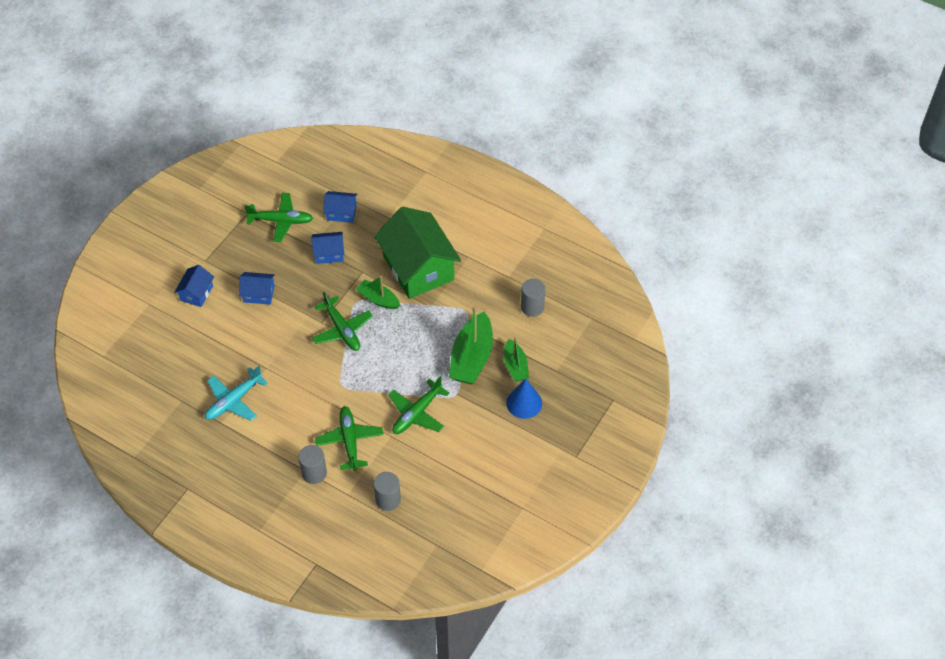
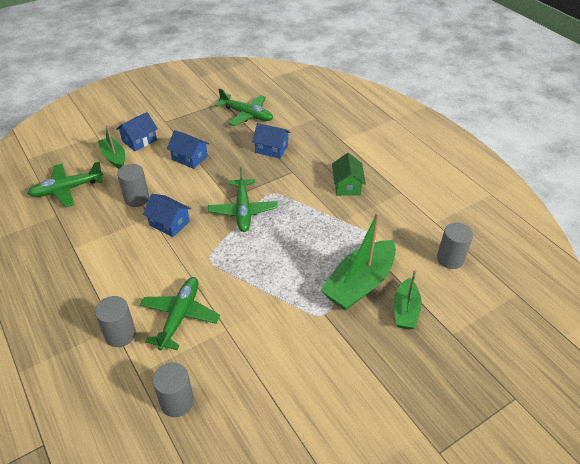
camera: 25 degrees right, 10 degrees down
turquoise plane [205,366,268,421] -> none
blue house [323,191,358,223] -> blue house moved to [143,194,191,237]
green boat [356,276,400,309] -> green boat moved to [98,125,125,169]
green house [374,206,461,299] -> green house [332,153,366,196], size x0.46
green plane [388,376,450,434] -> green plane moved to [27,162,103,207]
blue cone [506,378,542,419] -> none
none -> grey cylinder [117,164,149,207]

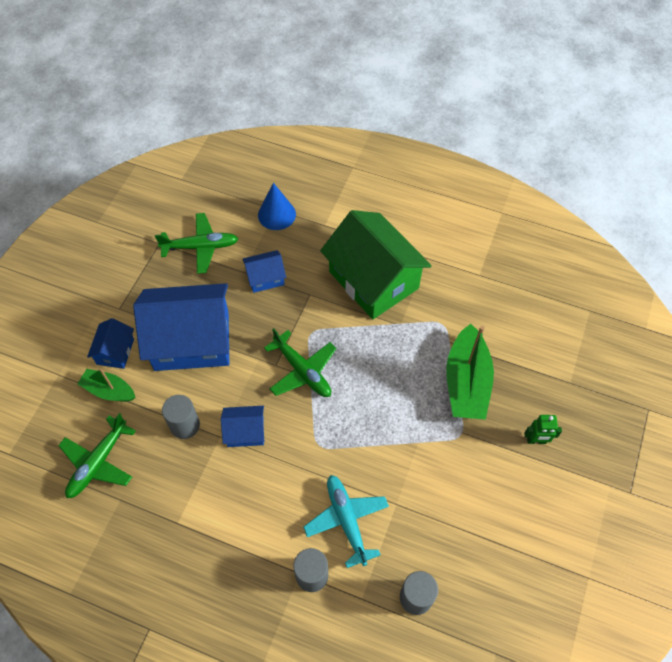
camera: 35 degrees left, 15 degrees up
green plane [140,277,220,350] -> turquoise plane [304,475,389,568]
blue house [167,130,209,169] -> blue house [133,283,229,371], size x2.18
green house [332,153,366,196] -> green house [320,210,432,319], size x2.18
green boat [394,270,422,330] -> none
grey cylinder [437,223,473,269] -> none
none -> blue cone [258,183,296,230]
none -> green robot [524,415,562,444]

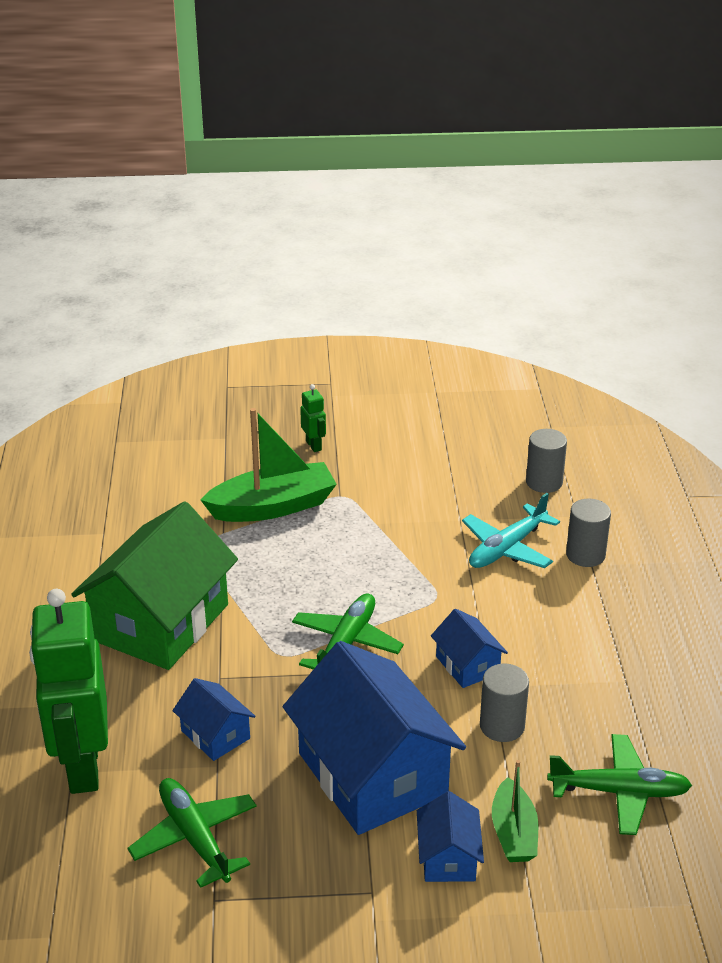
camera: 115 degrees left, 25 degrees down
blue house [87,318,134,369] -> blue house turned 75 degrees counterclockwise [417,791,484,882]
blue cone [258,183,296,230] -> green robot [29,589,108,794]

